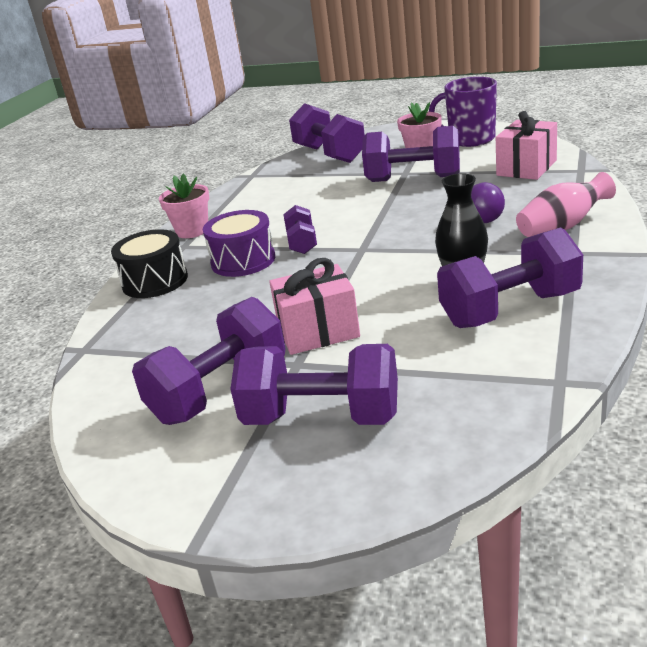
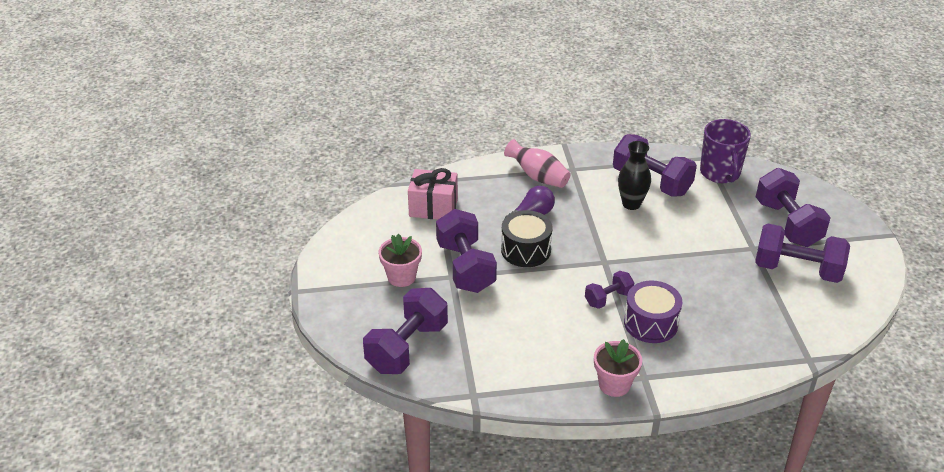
camera: 120 degrees left, 10 degrees up
black drum [111,229,188,298] -> black drum moved to [501,210,553,267]
pink gift [269,258,360,355] -> none
purple mug [429,77,497,147] -> purple mug moved to [700,119,751,183]

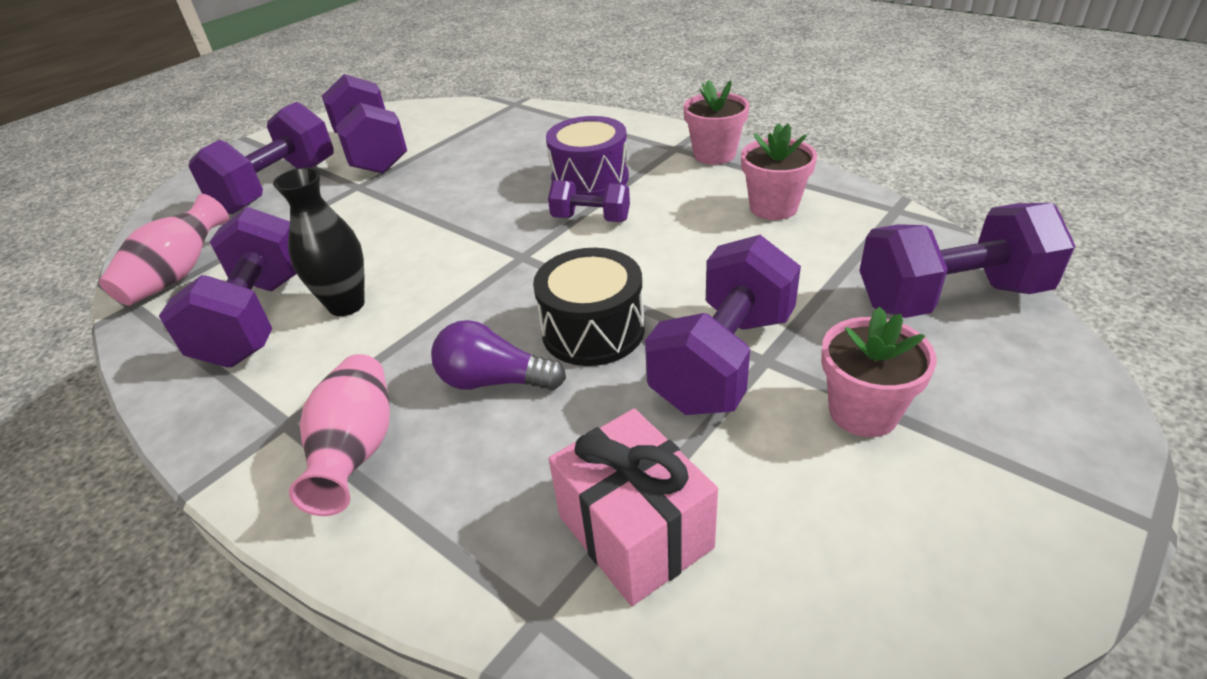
camera: 130 degrees left, 0 degrees up
purple mug [700,119,751,183] -> pink vase [99,194,229,305]
none -> pink flower pot [741,123,817,220]

